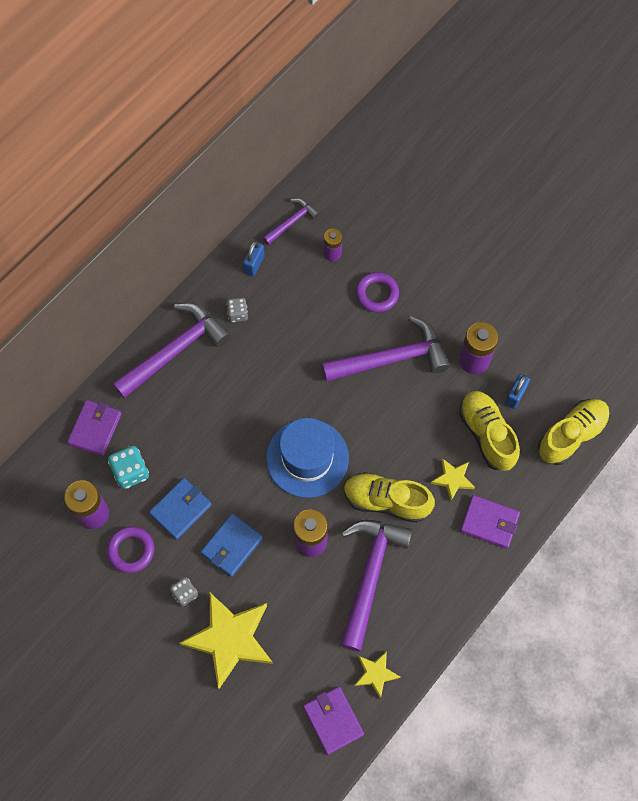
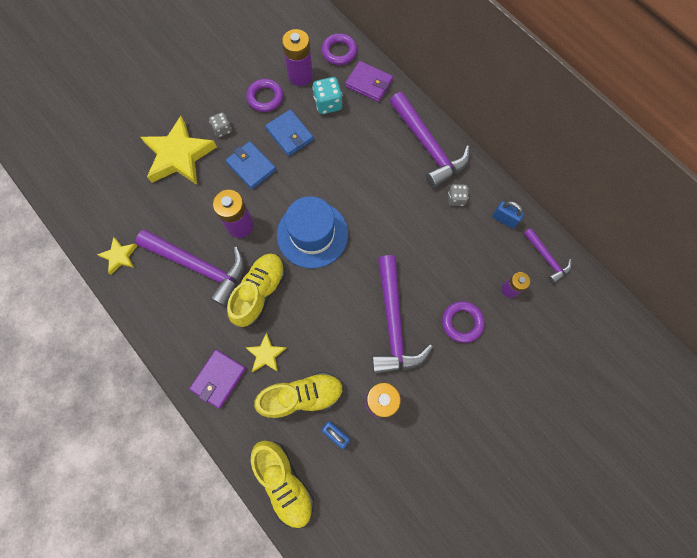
camera: 100 degrees right, 5 degrees up
purple wallet [303,686,364,755] -> none
none -> purple ring [322,33,357,65]

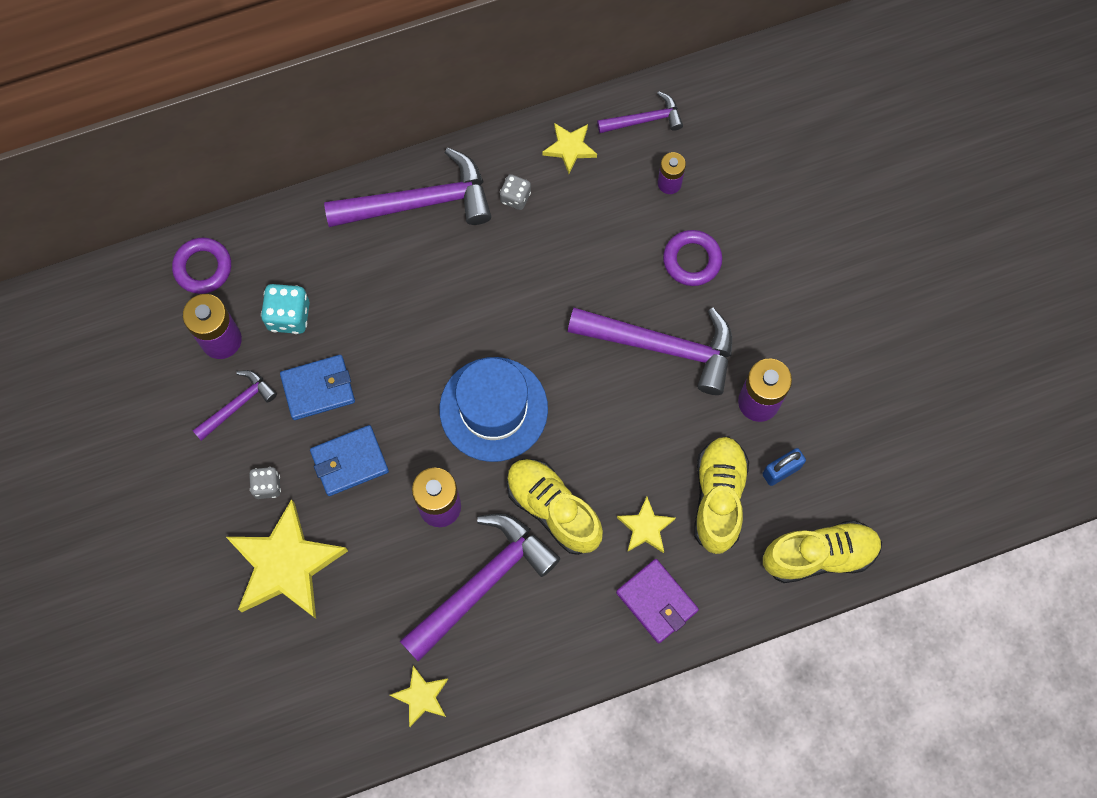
camera: 70 degrees left, 0 degrees up
purple ring [246,79,283,112] -> purple hammer [193,370,277,441]
purple wallet [345,61,393,102] -> none
blue padlock [492,201,524,229] -> yellow star [543,123,597,174]

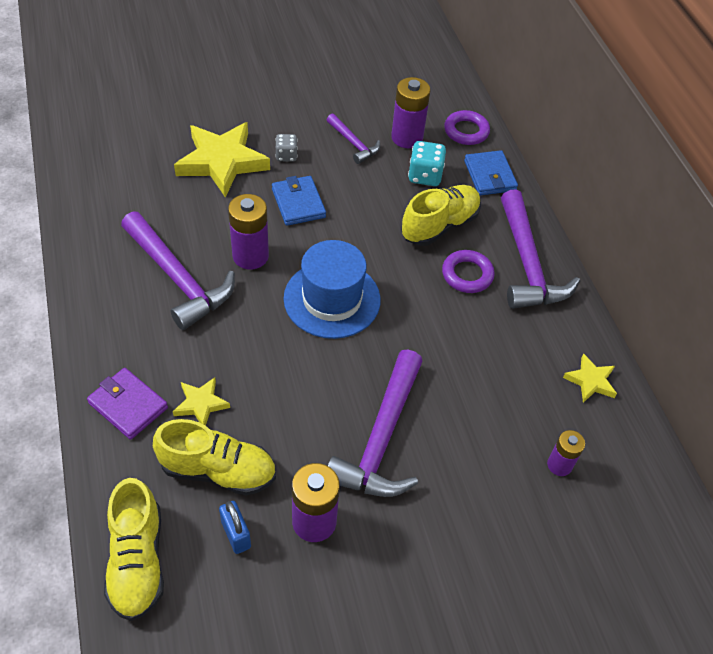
camera: 90 degrees right, 20 degrees down
blue wallet [280,355,355,420] -> blue wallet moved to [464,150,518,195]
yellow star [390,666,448,727] -> none
grey dice [500,174,531,210] -> none
yellow shoe [506,459,603,555] -> yellow shoe moved to [401,185,481,246]
purple hammer [597,91,683,133] -> none
purple wallet [616,559,699,643] -> purple wallet turned 75 degrees clockwise [87,368,168,440]
purple ring [663,230,722,286] -> purple ring moved to [442,250,495,293]

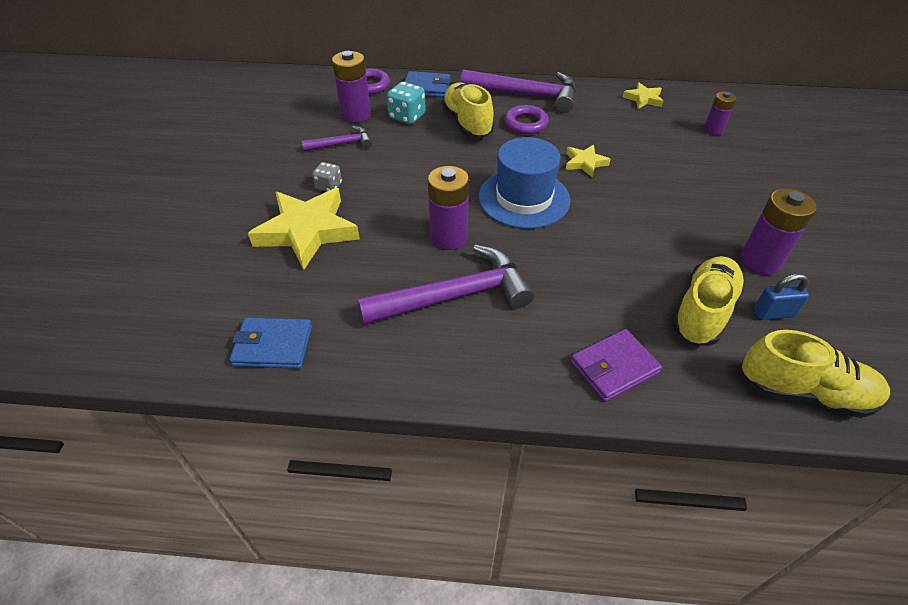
camera: 65 degrees left, 5 degrees down
yellow star [173,377,230,426] -> yellow star moved to [565,144,611,178]
blue wallet [272,176,326,226] -> blue wallet moved to [229,317,312,369]
purple hammer [327,350,423,497] -> none

